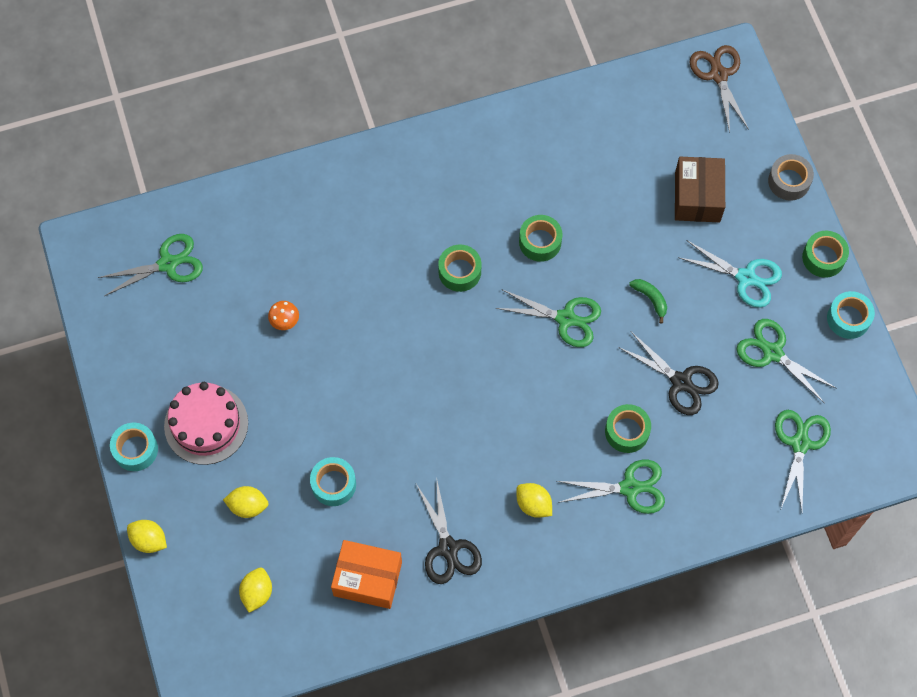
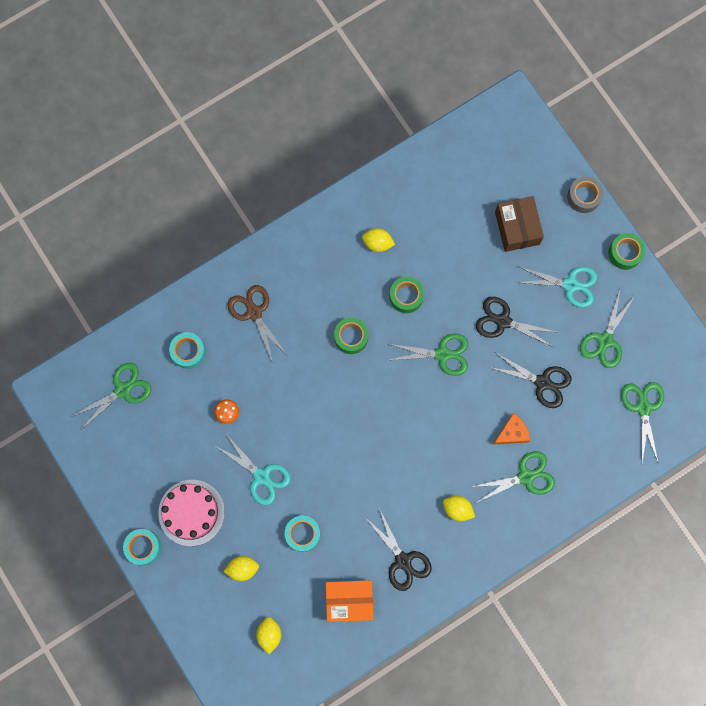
camera: 15 degrees left, 10 degrees up
yellow lemon [127,520,167,553] -> yellow lemon moved to [362,228,395,252]
green tape [605,404,651,453] -> orange cheese [493,413,531,444]
green banana [629,279,667,324] -> black scissors [476,297,556,347]
brown scissors [690,45,749,133] -> brown scissors moved to [228,285,287,362]
green scissors [737,319,837,403] -> green scissors turned 90 degrees counterclockwise [580,290,635,368]
turquoise tape [827,291,875,339] -> turquoise tape moved to [169,332,206,369]
none -> turquoise scissors [215,434,291,505]

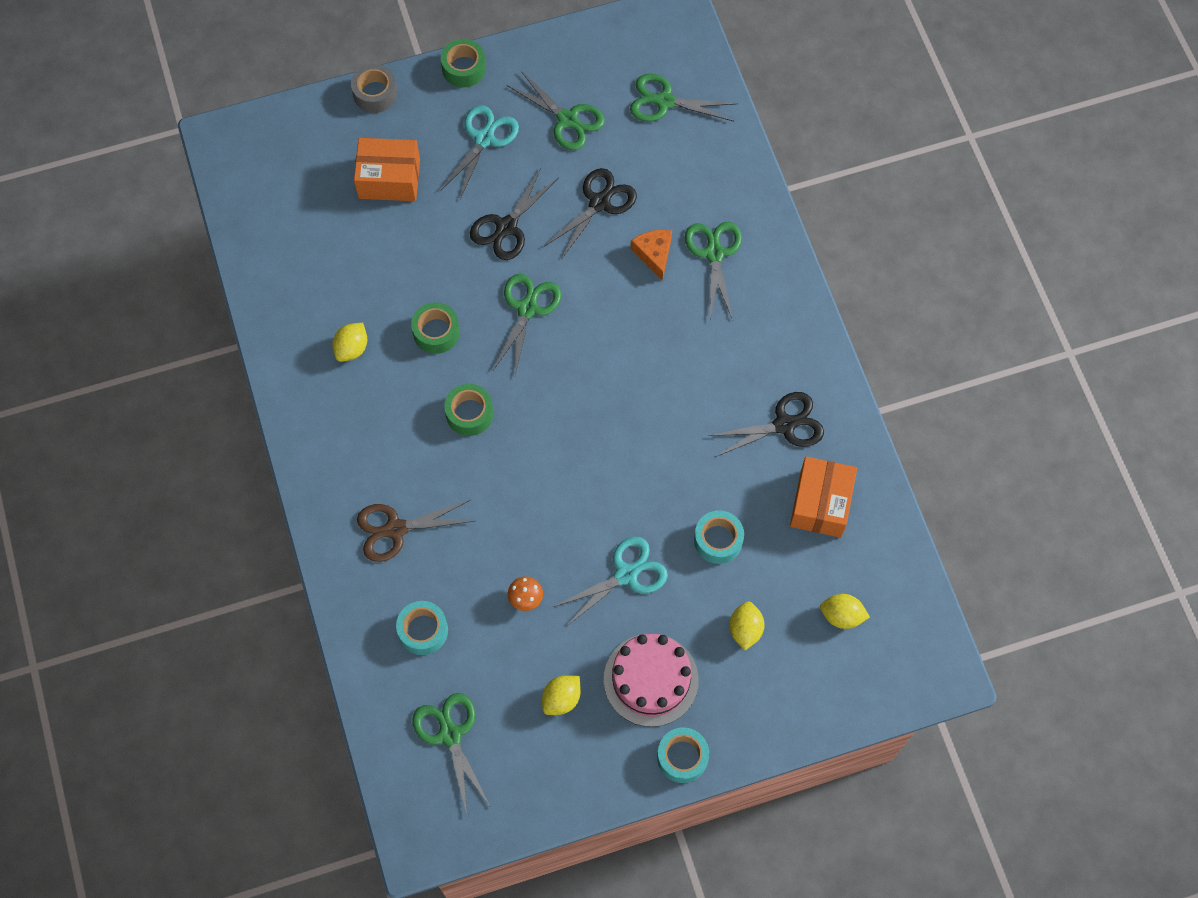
camera: 75 degrees left, 10 degrees down
yellow lemon [443,496,475,521] -> yellow lemon moved to [542,675,581,715]
brown box [495,196,544,252] -> orange box [354,138,420,201]

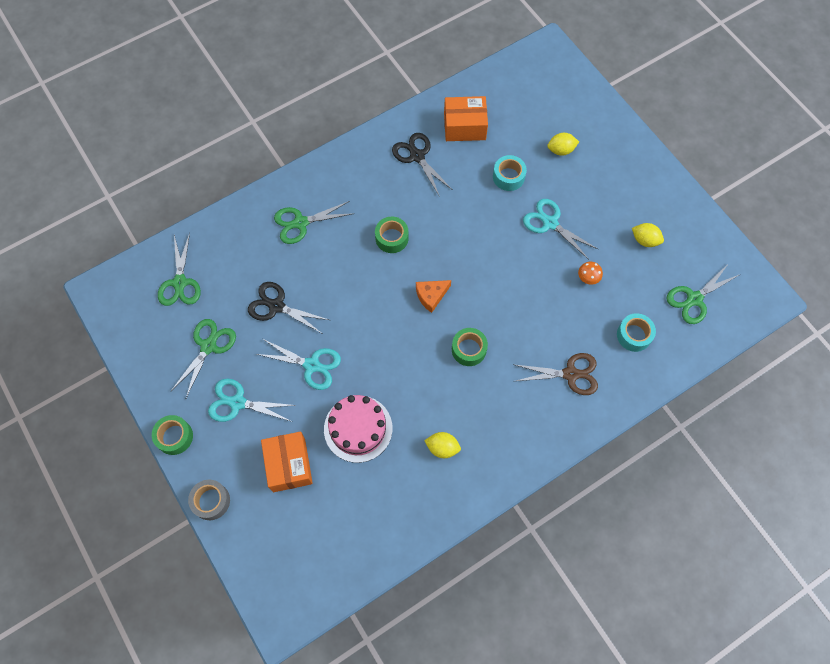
camera: 105 degrees left, 0 degrees up
brown scissors [357,500,474,562] -> brown scissors turned 60 degrees counterclockwise [513,353,598,395]
green tape [411,302,460,354] -> green tape moved to [375,217,409,253]
black scissors [470,168,558,260] -> turquoise scissors [257,339,341,390]
green scissors [493,274,561,375] -> none
pink cake [604,633,699,727] -> pink cake moved to [324,395,393,463]
orange cheese [631,230,672,281] -> orange cheese moved to [416,280,451,313]
turquoise tape [657,728,709,783] -> none
yellow lemon [820,594,870,629] -> none

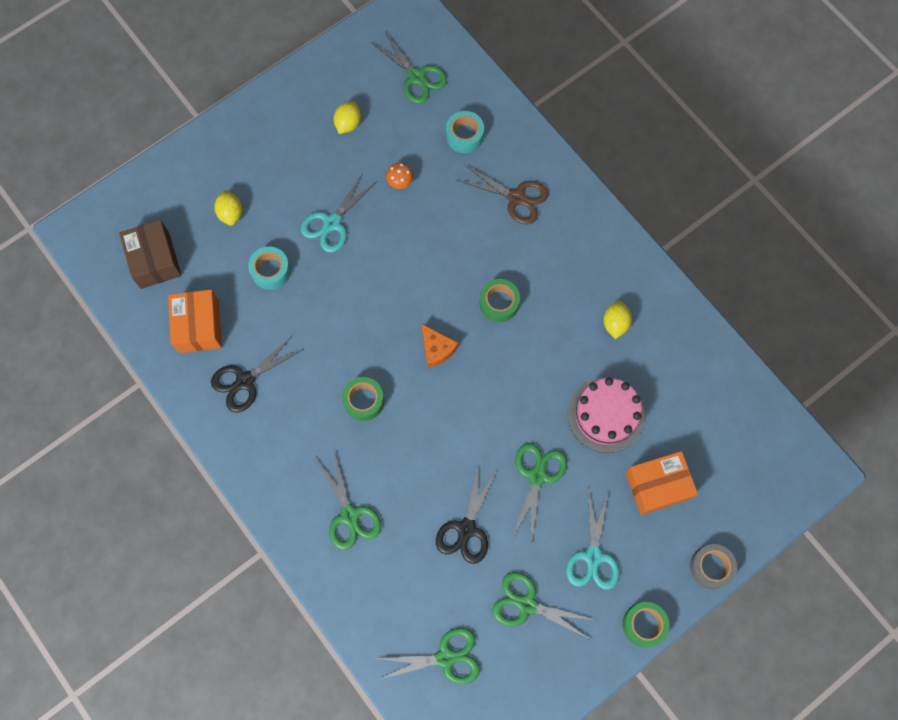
camera: 95 degrees left, 5 degrees up
turquoise scissors [257,339,341,390] -> green scissors [512,443,567,545]
brown scissors [513,353,598,395] -> brown scissors turned 120 degrees clockwise [457,164,548,224]
none -> brown box [119,220,182,289]

